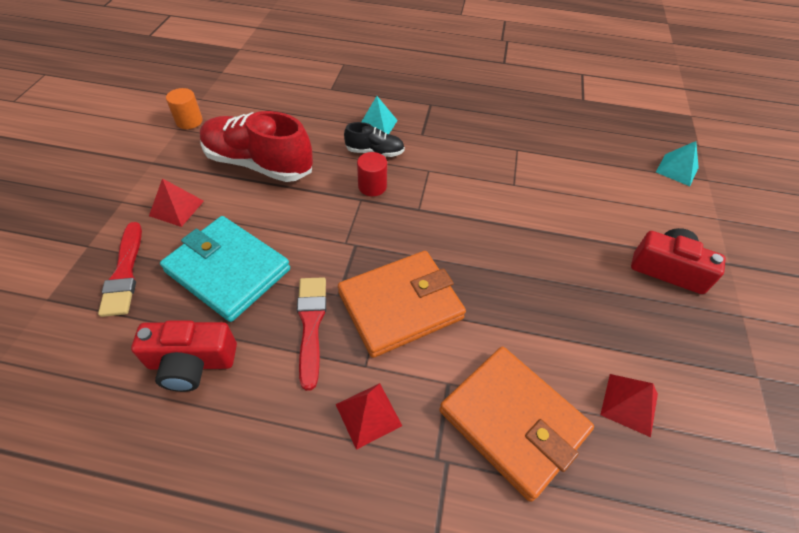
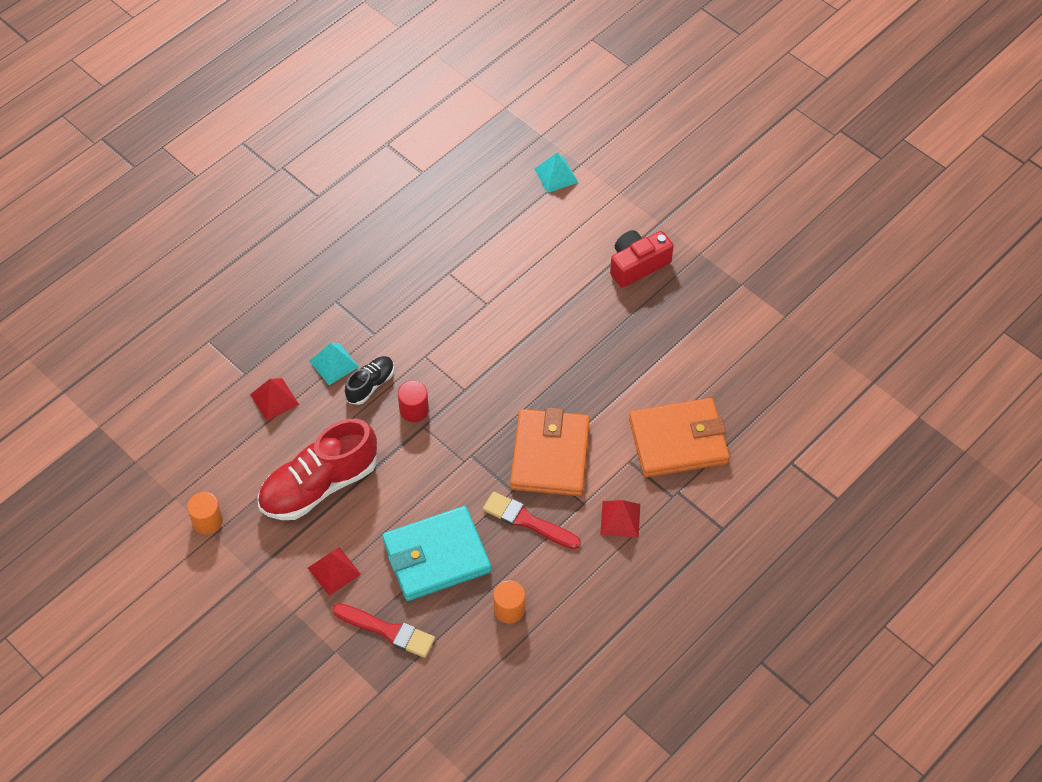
camera: 55 degrees left, 5 degrees up
red camera [131,320,237,392] -> orange cylinder [493,580,525,623]
red pyramid [600,374,658,437] -> red pyramid moved to [250,378,299,421]

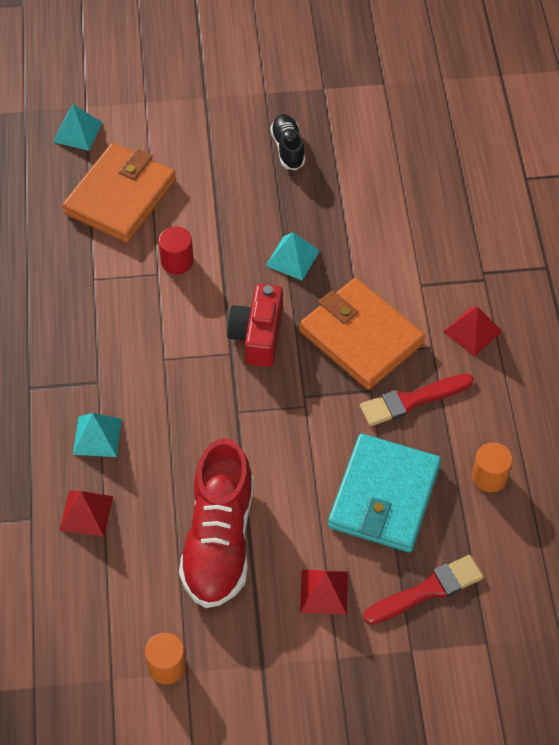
camera: 50 degrees left, 0 degrees up
black shoe [345,356,394,405] -> black shoe moved to [270,114,305,170]
red cylinder [398,381,429,422] -> red cylinder moved to [158,227,193,274]
red camera [610,230,674,288] -> red camera moved to [227,284,283,367]
orange wallet [629,398,730,477] -> orange wallet moved to [62,143,176,243]
none -> turquoise pyramid [266,232,320,280]

